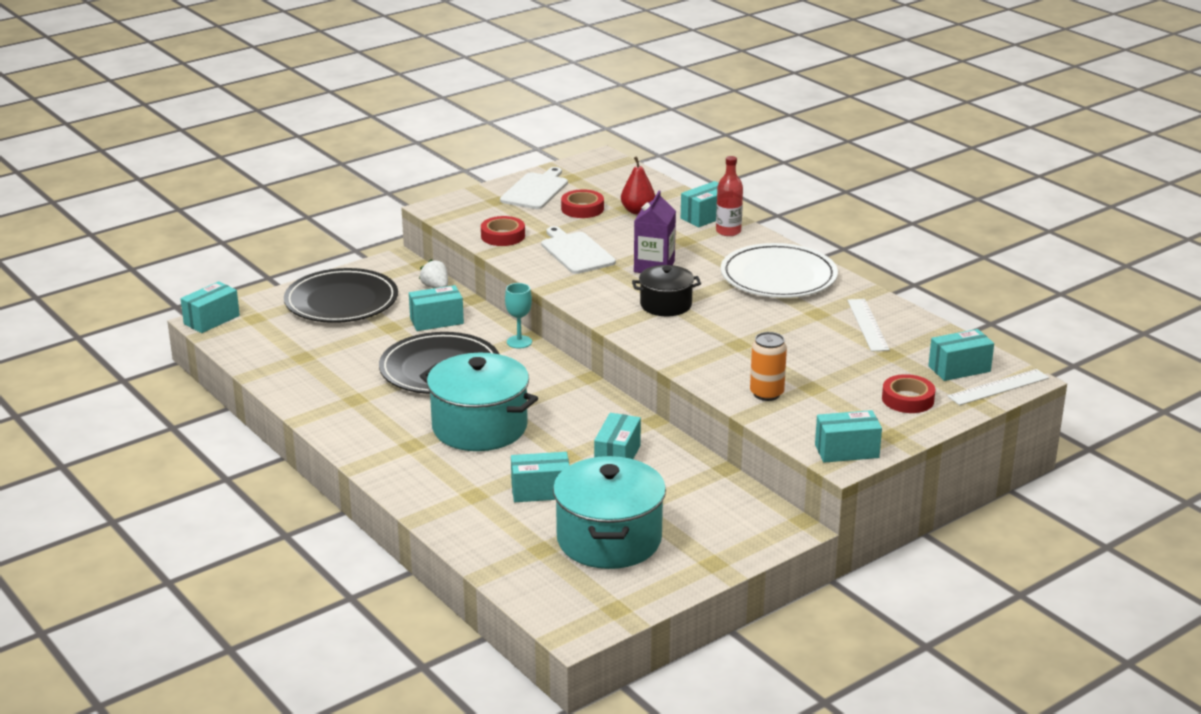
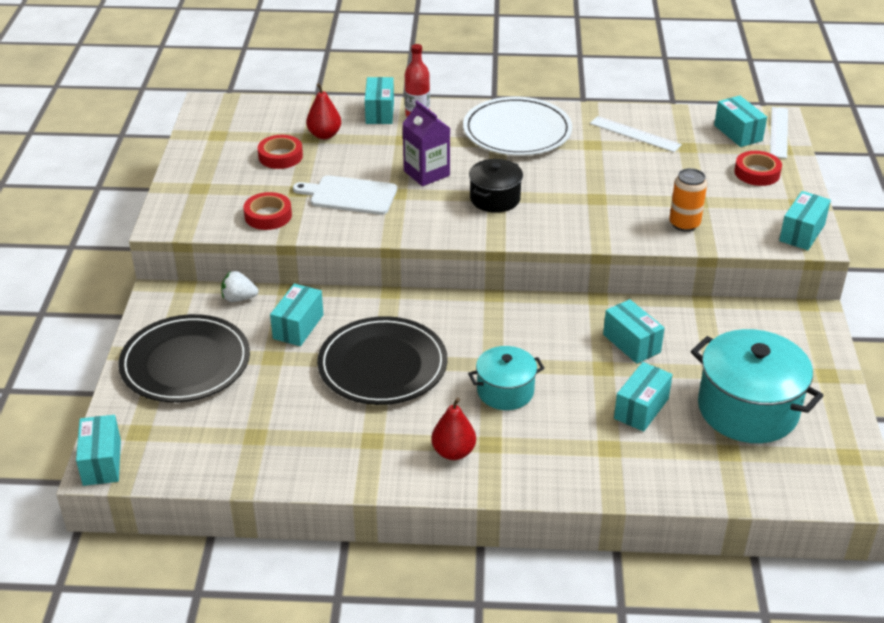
camera: 50 degrees left, 10 degrees up
turquoise pot [420,353,538,451] -> turquoise pot [468,346,545,410], size x0.58
white cutting board [500,167,568,209] -> none
turquoise goblet [505,283,532,349] -> none
turquoise box [928,329,994,381] -> turquoise box turned 45 degrees counterclockwise [714,96,767,147]
none -> red pear [431,398,476,460]

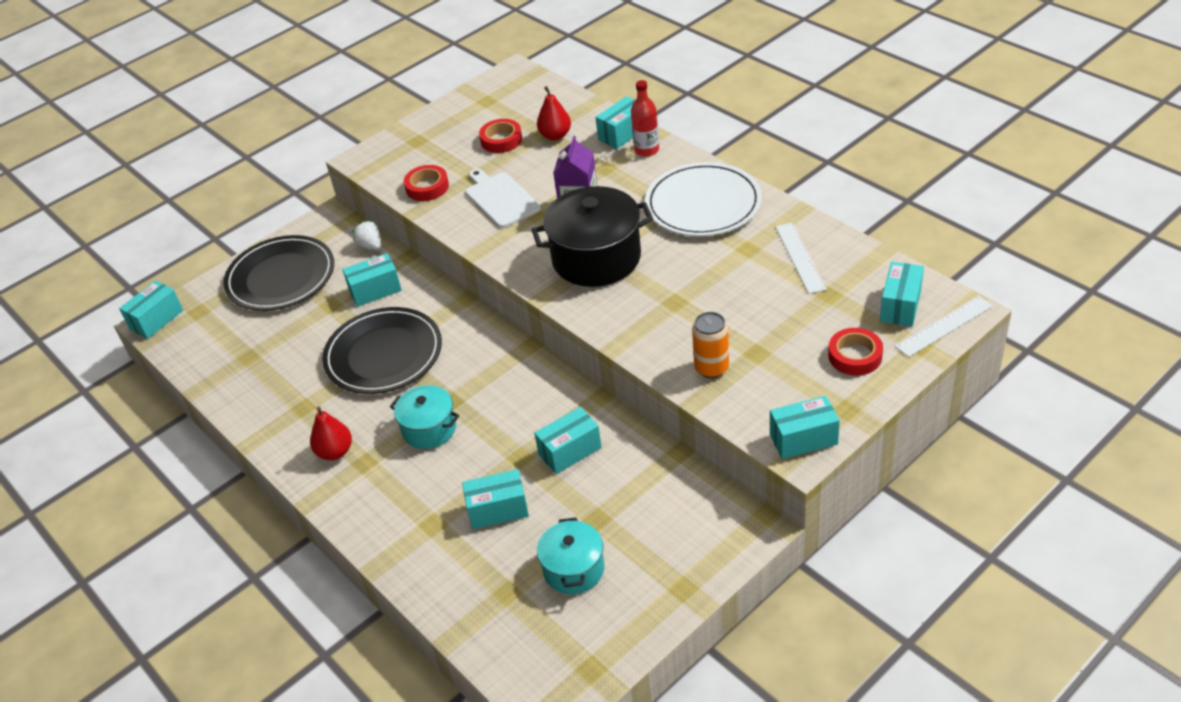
camera: 50 degrees right, 5 degrees up
black pot [469,159,523,213] -> black pot [532,186,653,287], size x1.73
turquoise box [603,299,665,364] -> turquoise box turned 45 degrees clockwise [534,407,602,474]
turquoise pot [691,329,824,443] -> turquoise pot [537,517,604,594], size x0.58

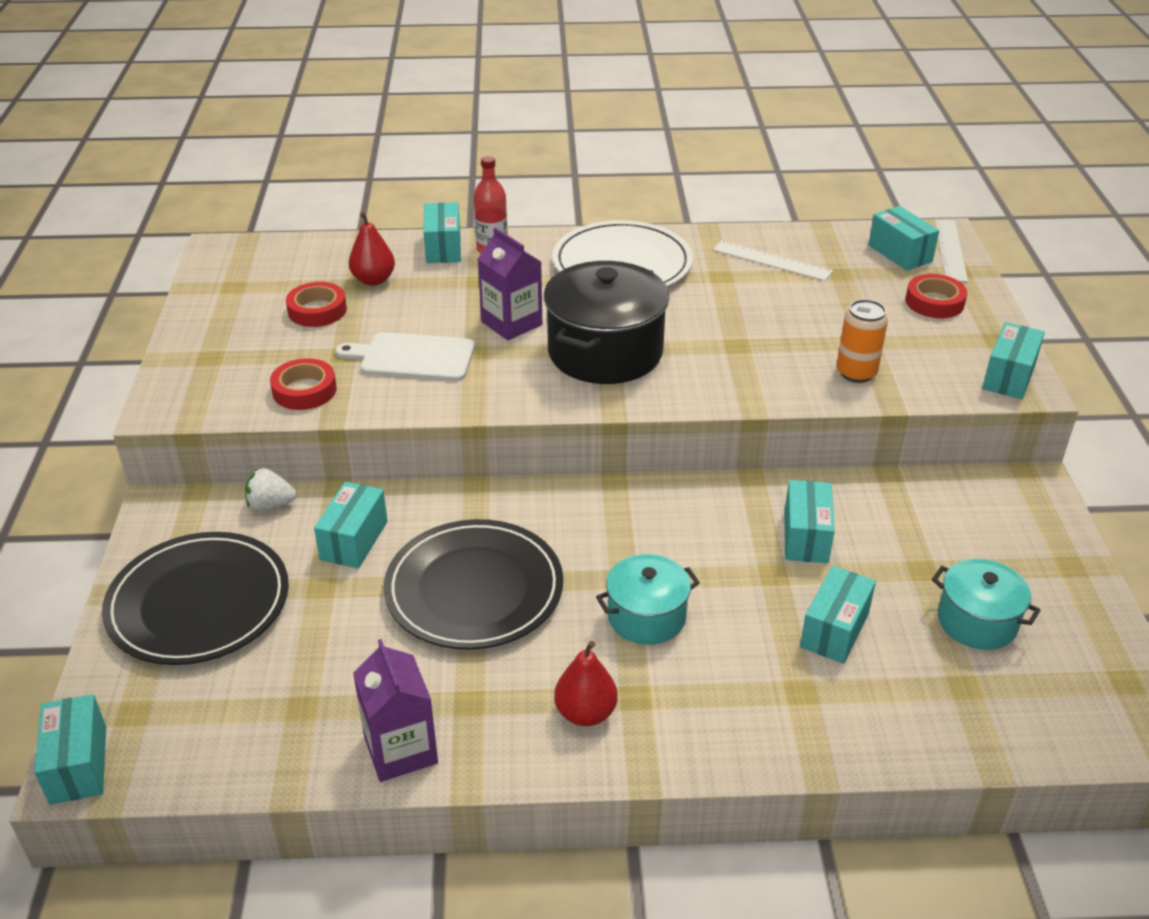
camera: 55 degrees left, 5 degrees down
none -> purple carton [353,639,438,782]

